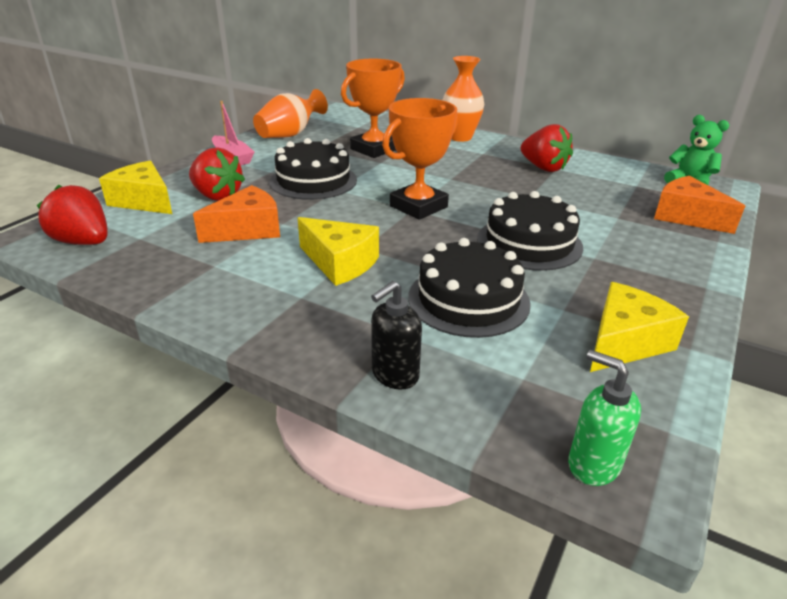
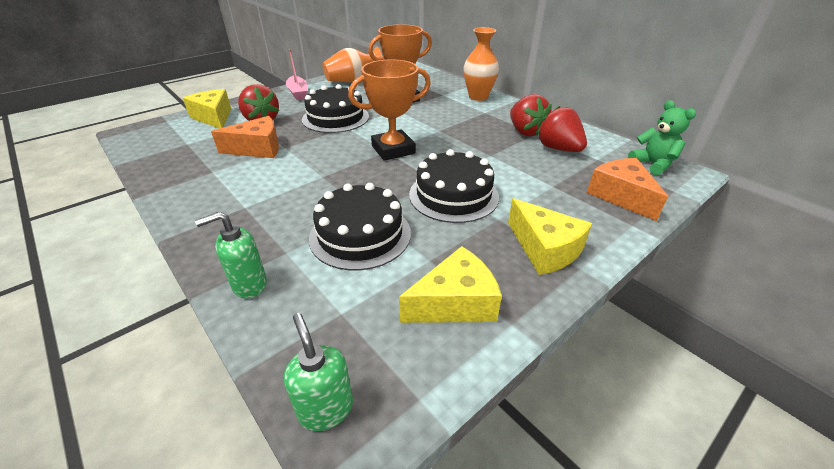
camera: 20 degrees right, 5 degrees up
red strawberry [37,185,108,245] -> red strawberry moved to [537,106,587,152]
yellow cheese [298,217,379,286] -> yellow cheese moved to [508,198,592,275]
black soap dispenser [371,281,422,390] -> green soap dispenser [195,212,267,299]

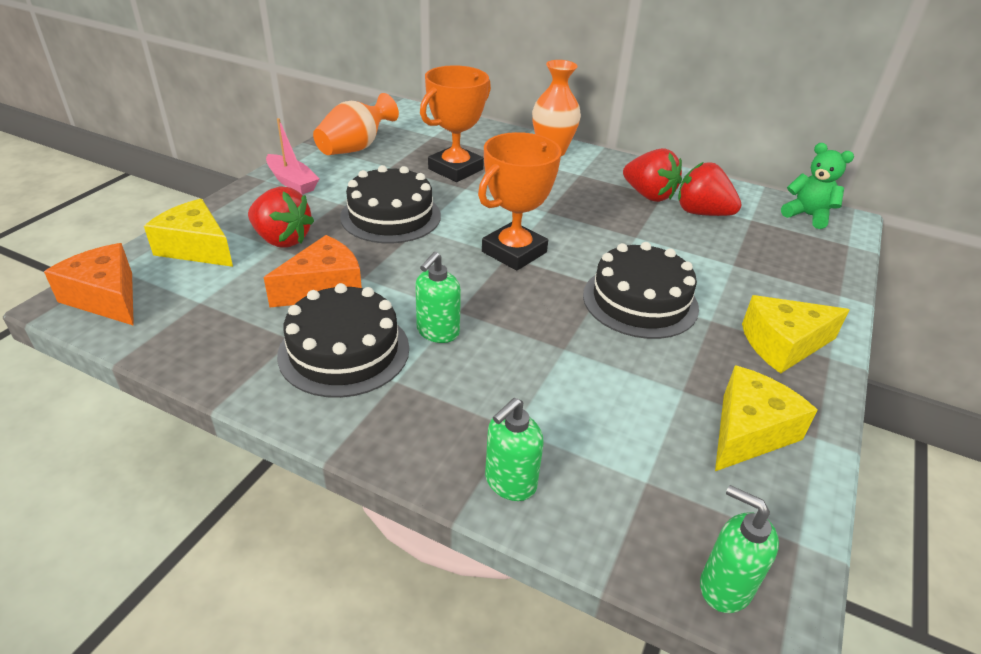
camera: 25 degrees left, 0 degrees up
black cake [309,183,411,270] -> black cake moved to [277,283,409,398]
yellow cheese [508,198,592,275] -> yellow cheese turned 135 degrees clockwise [742,295,849,374]
orange cheese [587,158,668,221] -> orange cheese moved to [44,243,134,326]
none -> green soap dispenser [415,252,461,343]

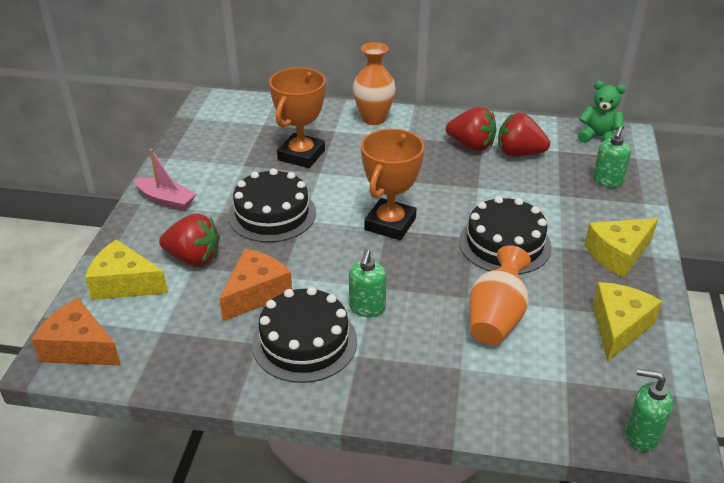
camera: 15 degrees left, 0 degrees up
orange vase [313,93,399,155] -> orange vase moved to [469,245,531,345]
green soap dispenser [485,398,543,501] -> green soap dispenser moved to [593,126,631,188]

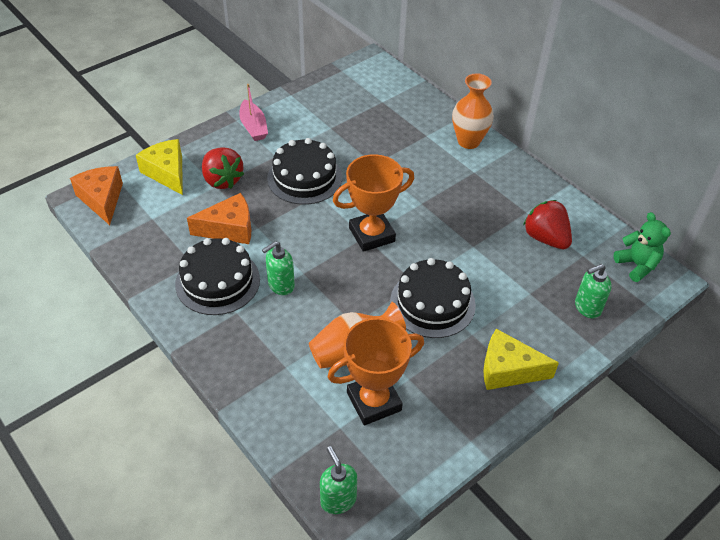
camera: 40 degrees right, 10 degrees up
orange trophy [269,67,326,168] -> orange trophy moved to [328,318,424,425]
red strawberry [446,107,496,151] -> none
yellow cheese [593,282,662,362] -> none

